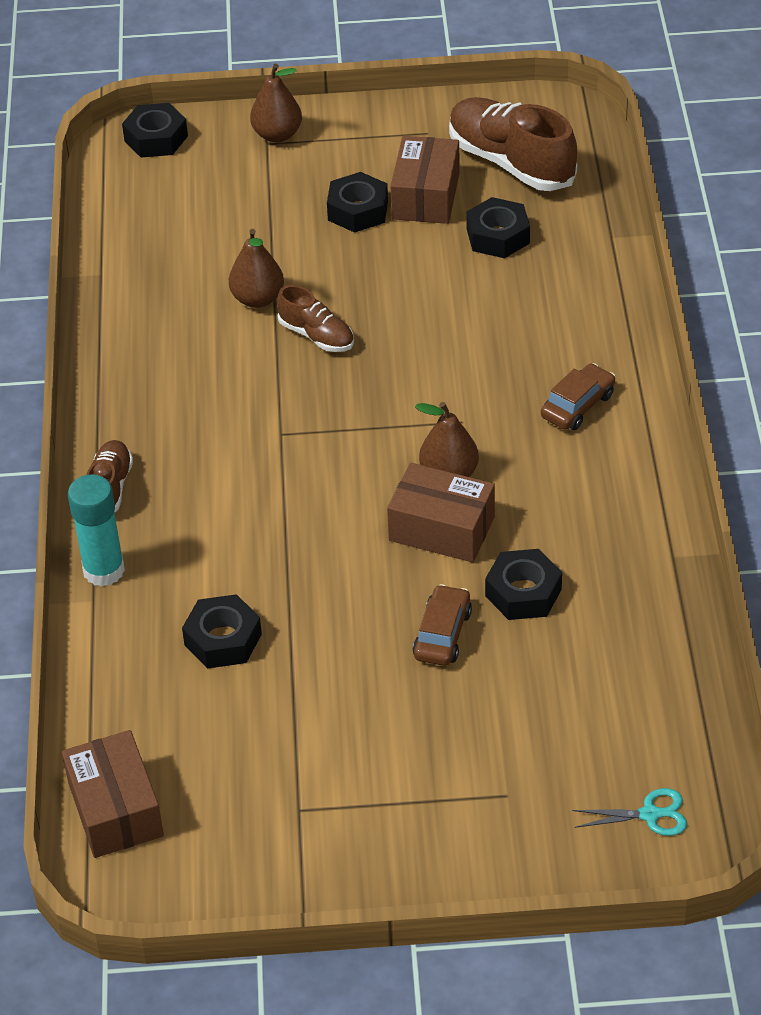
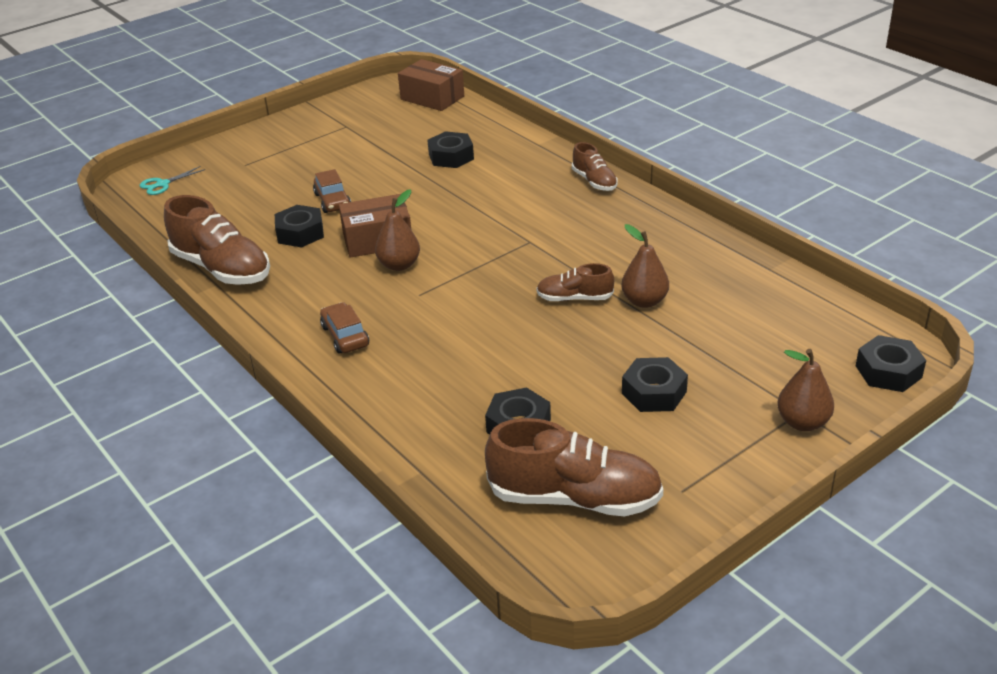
camera: 145 degrees right, 10 degrees down
turquoise glue stick [68,474,125,587] -> none
brown box [390,136,460,224] -> none
brown car [541,363,615,430] -> brown car turned 150 degrees clockwise [320,302,369,354]
none -> brown shoe [164,195,270,285]

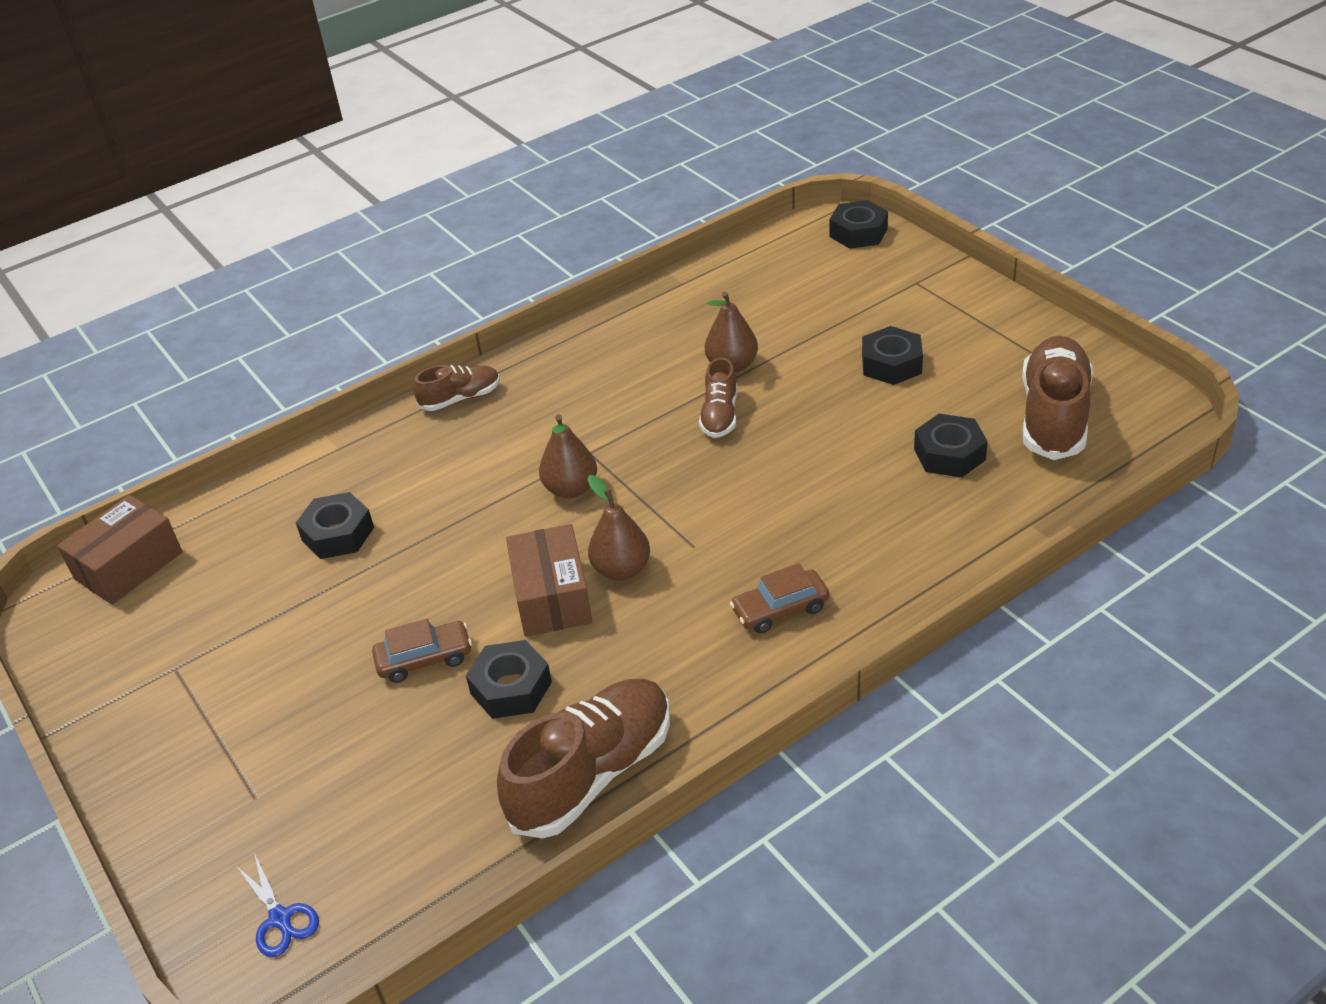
camera: 85 degrees left, 5 degrees up
turquoise scissors [140,166,206,195] -> blue scissors [236,853,319,957]
brown pear [777,349,834,431] -> brown pear moved to [539,414,597,498]

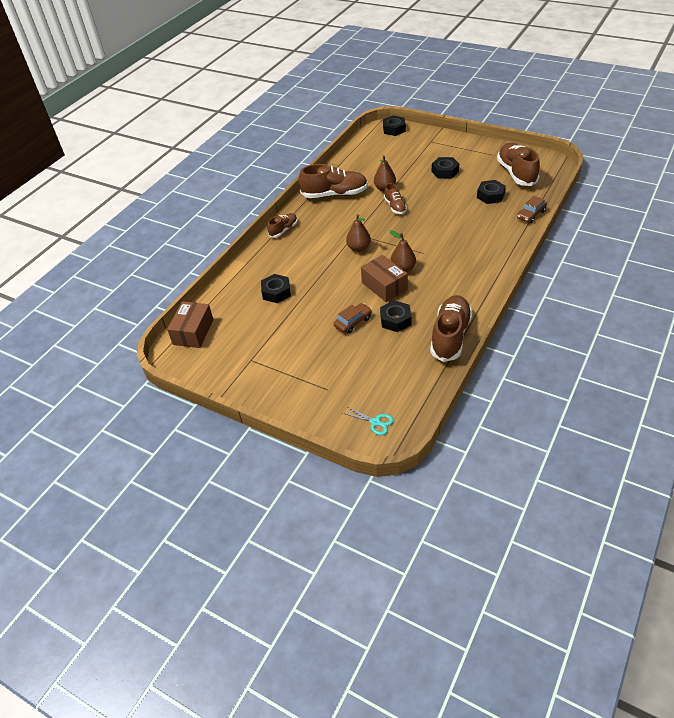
camera: 25 degrees left, 5 degrees up
blue scissors [236,853,319,957] -> turquoise scissors [343,406,394,435]
brown car [730,563,829,633] -> brown car moved to [517,196,547,223]
none -> brown shoe [299,164,368,198]

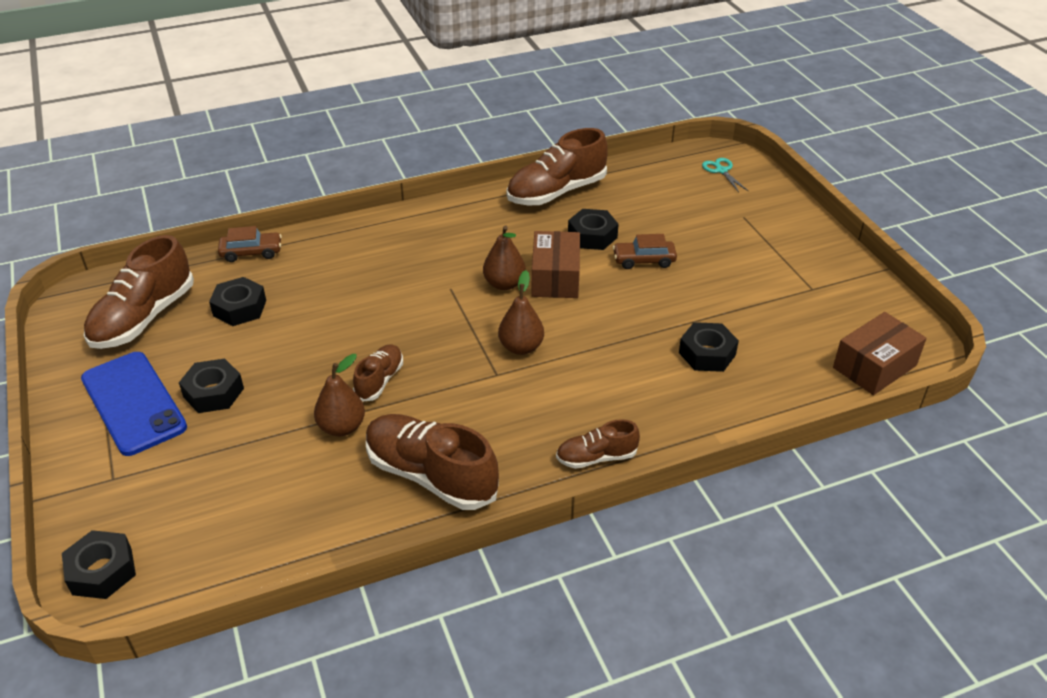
camera: 145 degrees left, 5 degrees down
none -> blue phone [81,352,187,456]

